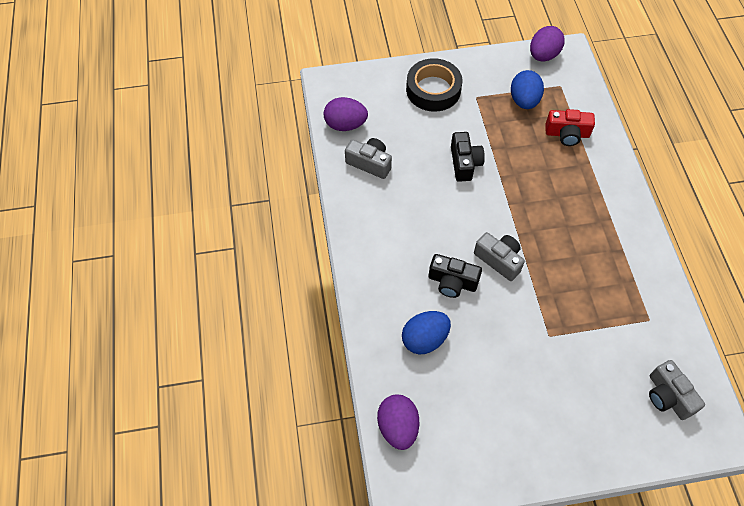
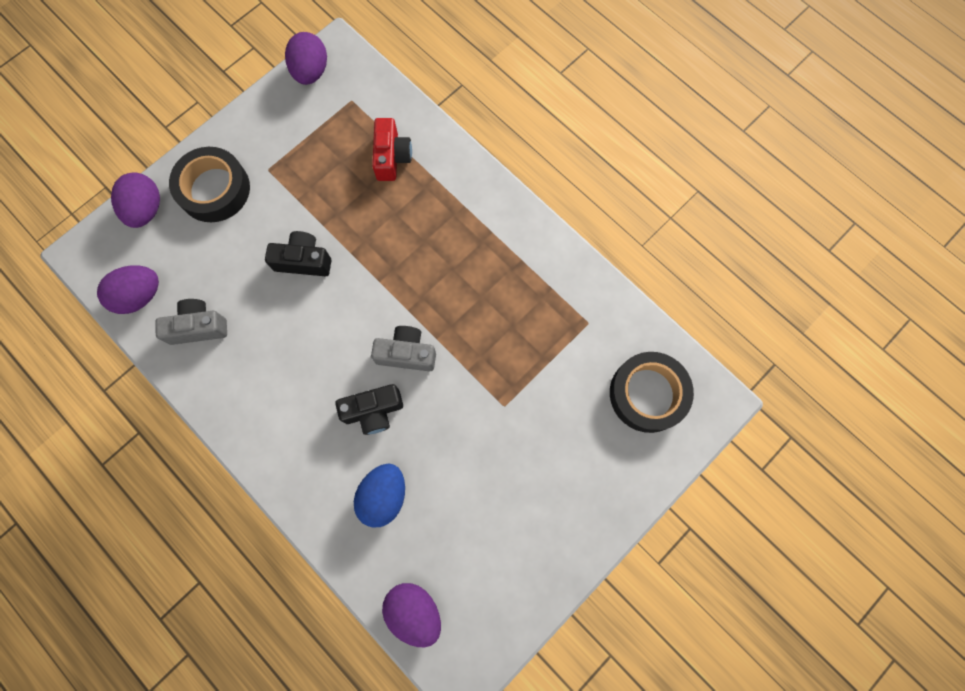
camera: 35 degrees left, 15 degrees up
black camera [451,132,485,182] -> black camera turned 45 degrees counterclockwise [265,231,331,277]
blue egg [511,70,544,109] -> none
red camera [545,109,595,146] -> red camera turned 60 degrees counterclockwise [372,118,412,181]
grey camera [649,360,705,420] -> black tape [610,352,694,433]
none -> purple egg [111,172,160,228]

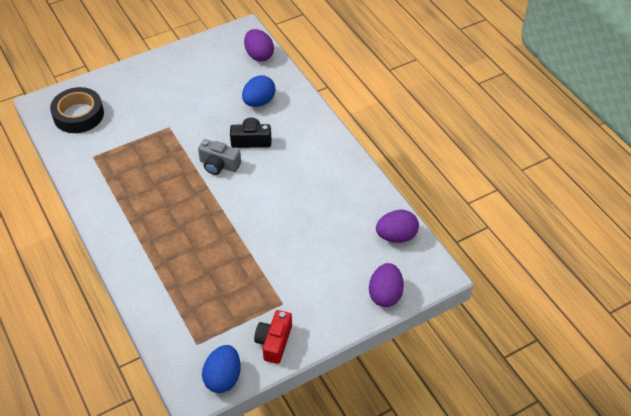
camera: 165 degrees left, 25 degrees down
grey camera [155,299,227,345] -> none
black tape [169,147,250,222] -> none
black camera [265,231,331,277] -> none
purple egg [285,32,327,85] -> blue egg [202,345,241,393]
red camera [372,118,412,181] -> red camera moved to [254,310,292,364]

